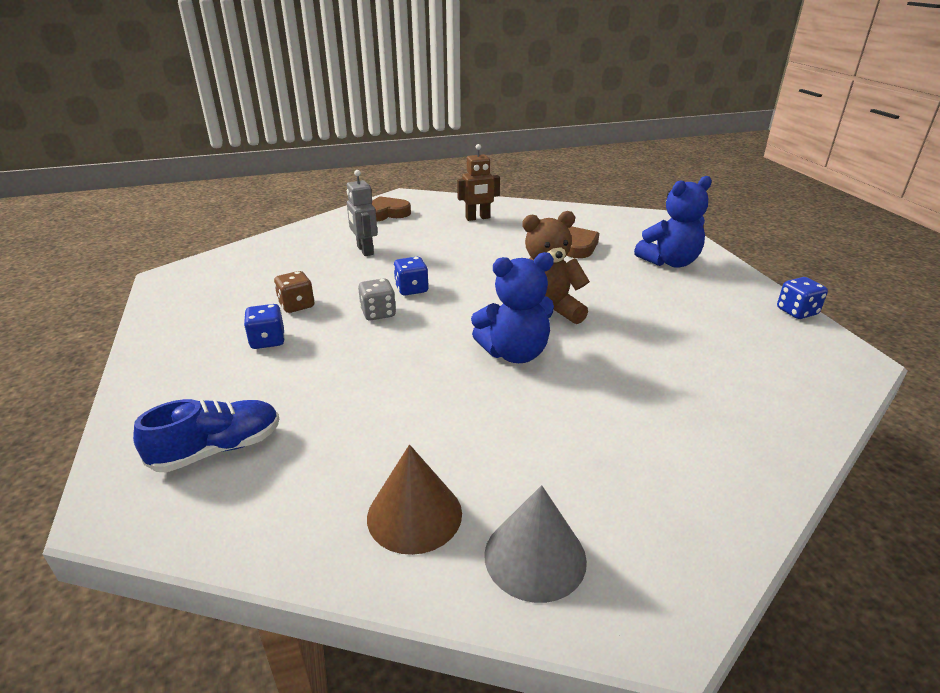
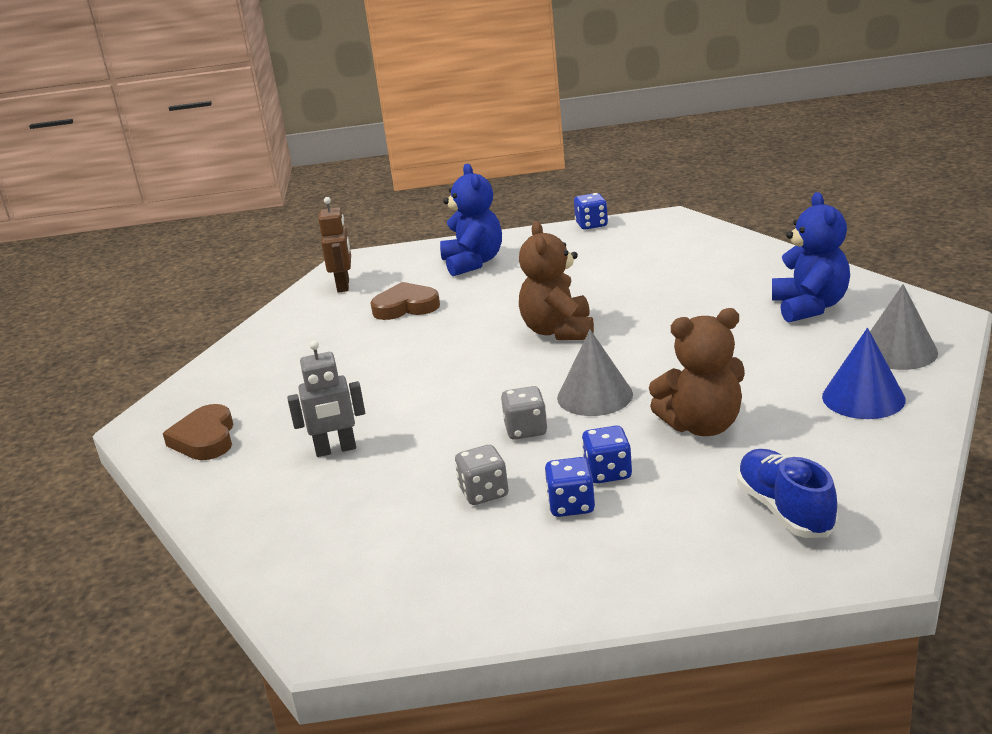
camera: 75 degrees left, 5 degrees down
brown dice [274,271,314,313] -> grey dice [455,445,509,505]
brown cone [367,445,462,555] -> blue cone [822,328,906,419]
blue dice [393,257,429,296] -> blue dice moved to [582,426,632,484]
brown robot [457,144,500,221] -> brown robot moved to [318,197,351,293]
blue teddy bear [471,252,554,363] -> blue teddy bear moved to [772,192,850,323]
none -> grey cone [557,330,633,416]
none -> brown teddy bear [649,308,745,436]

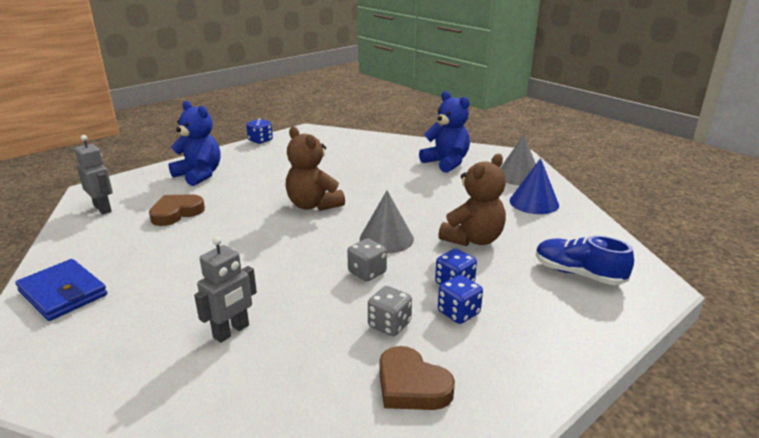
camera: 40 degrees left, 0 degrees up
brown heart [163,404,233,460] -> brown heart moved to [379,346,455,410]
brown robot [318,197,351,293] -> grey robot [75,135,113,214]
none -> blue wallet [15,259,107,321]

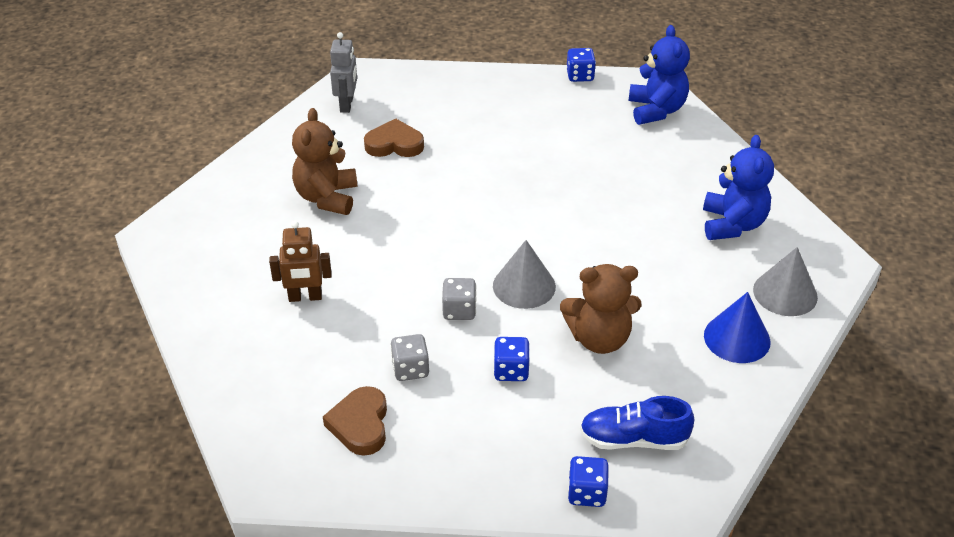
camera: 45 degrees right, 15 degrees up
blue wallet [15,259,107,321] -> none
blue teddy bear [168,101,221,186] -> blue teddy bear moved to [629,25,690,125]
grey robot [194,236,257,343] -> brown robot [269,221,332,302]
brown teddy bear [286,127,345,211] -> brown teddy bear moved to [292,108,357,215]
blue dice [438,275,483,324] -> blue dice moved to [568,456,608,507]
blue shoe [536,236,634,285] -> blue shoe turned 75 degrees counterclockwise [580,396,694,450]

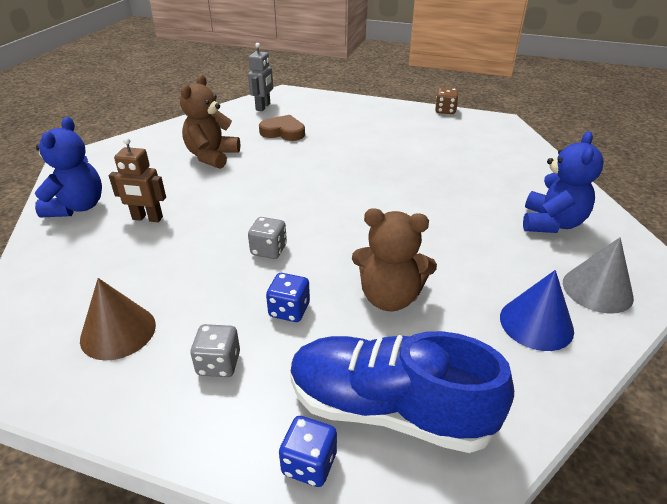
camera: 15 degrees right, 5 degrees down
brown heart [323,386,387,456] -> brown cone [80,278,156,360]
grey dice [390,334,429,381] -> grey dice moved to [190,324,240,377]
grey cone [493,240,556,309] -> none
blue dice [566,48,596,82] -> brown dice [435,88,459,114]
blue shoe [580,396,694,450] -> blue shoe [290,331,514,453], size x1.64
blue teddy bear [629,25,690,125] -> blue teddy bear moved to [35,117,102,217]

